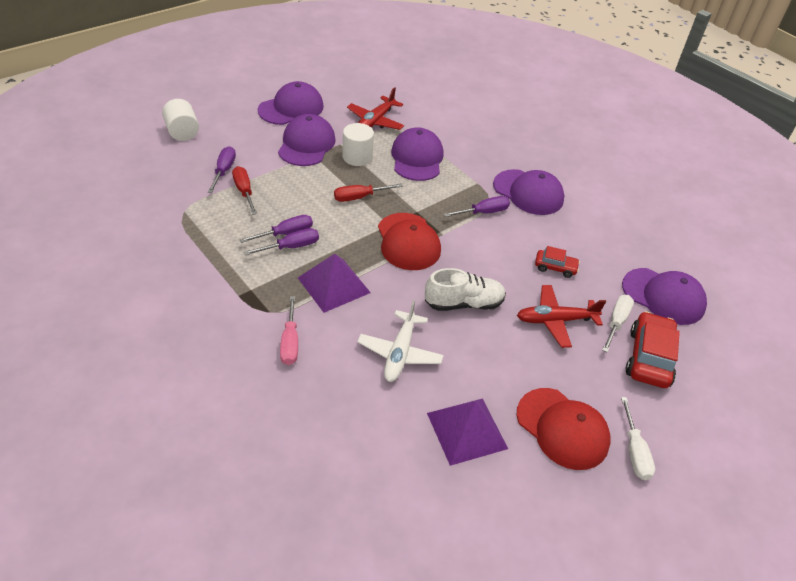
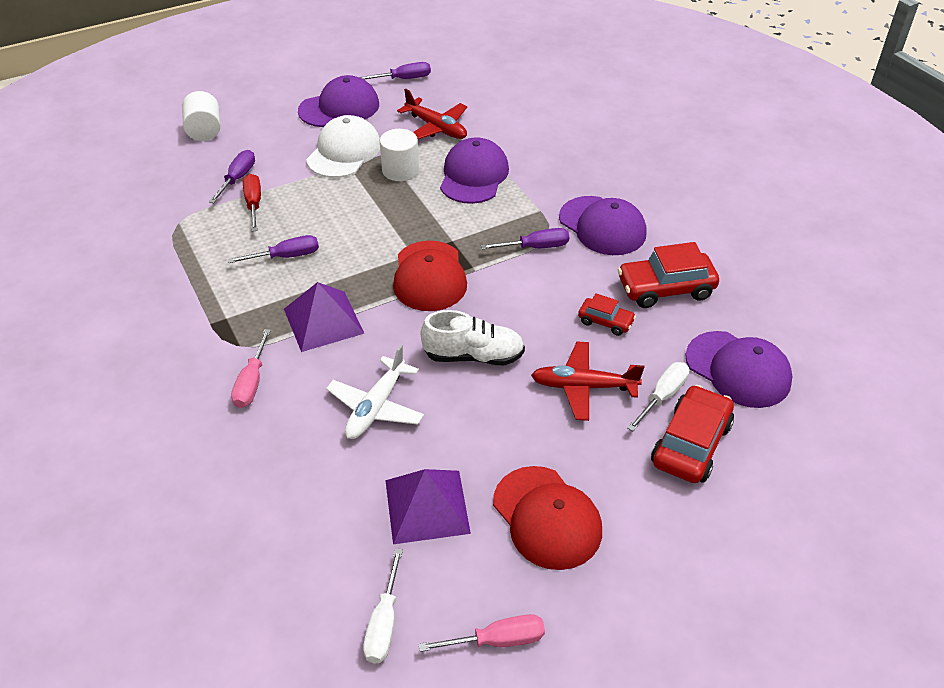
camera: 15 degrees right, 0 degrees up
purple screwdriver [244,228,319,255] -> purple screwdriver moved to [359,62,431,80]
purple cap [278,114,336,166] -> white cap [306,115,380,178]
red screwdriver [334,183,403,202] -> none
red plane [347,87,404,130] -> red plane turned 90 degrees counterclockwise [397,88,467,140]
white screwdriver [621,397,655,480] -> white screwdriver moved to [363,548,403,664]
none -> pink screwdriver [418,614,545,652]
none -> red car [617,242,719,308]

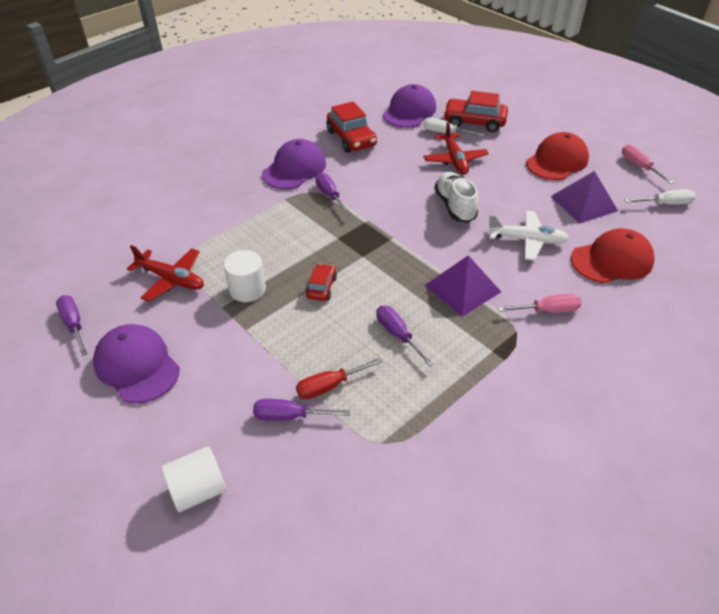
camera: 105 degrees left, 0 degrees up
white cap [306,115,380,178] -> none
red cap [393,241,467,311] -> red cap moved to [571,228,654,283]
red plane [397,88,467,140] -> red plane turned 90 degrees clockwise [127,245,204,302]
purple cap [440,137,509,204] -> none
red car [578,293,636,336] -> red car moved to [306,264,337,301]

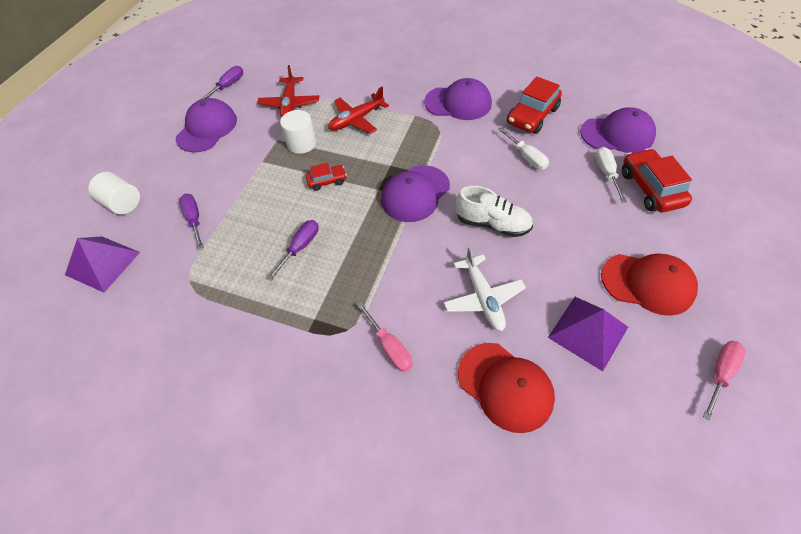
camera: 65 degrees right, 10 degrees up
red screwdriver [296,358,383,399] -> none
purple screwdriver [315,172,351,215] -> none
red plane [423,121,489,174] -> red plane moved to [328,87,389,134]
purple pyramid [425,255,501,317] -> purple pyramid moved to [65,236,140,293]
white shoe [434,172,478,223] -> white shoe turned 60 degrees clockwise [456,186,533,237]
white screwdriver [625,189,695,205] -> white screwdriver moved to [498,127,549,170]
none -> purple cap [381,165,450,222]

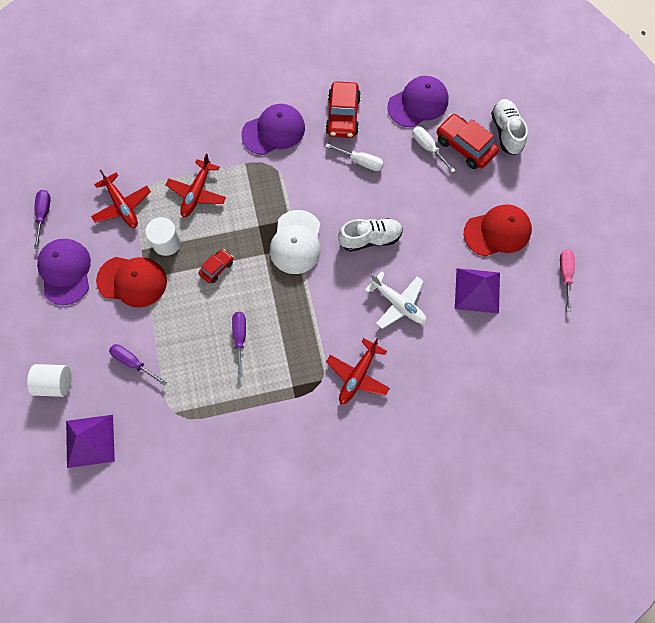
camera: 35 degrees left, 15 degrees up
pink screwdriver [357,302,413,372] -> red plane [326,338,390,404]
purple cap [381,165,450,222] -> white cap [270,210,321,274]
red cap [458,343,555,433] -> red cap moved to [96,257,167,308]
none -> white shoe [491,99,528,155]

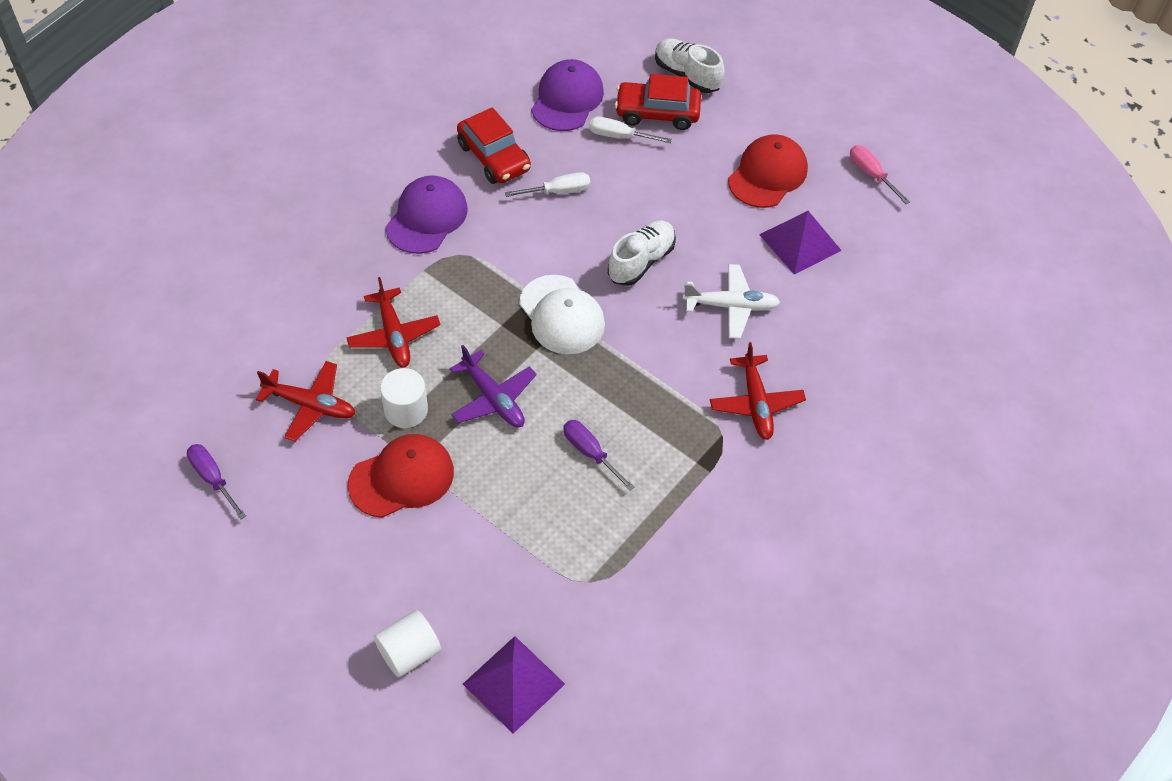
camera: 40 degrees left, 15 degrees down
purple cap [37,239,91,305] -> none
purple screwdriver [109,344,167,386] -> none
red car [198,249,233,283] -> purple plane [450,345,537,427]

